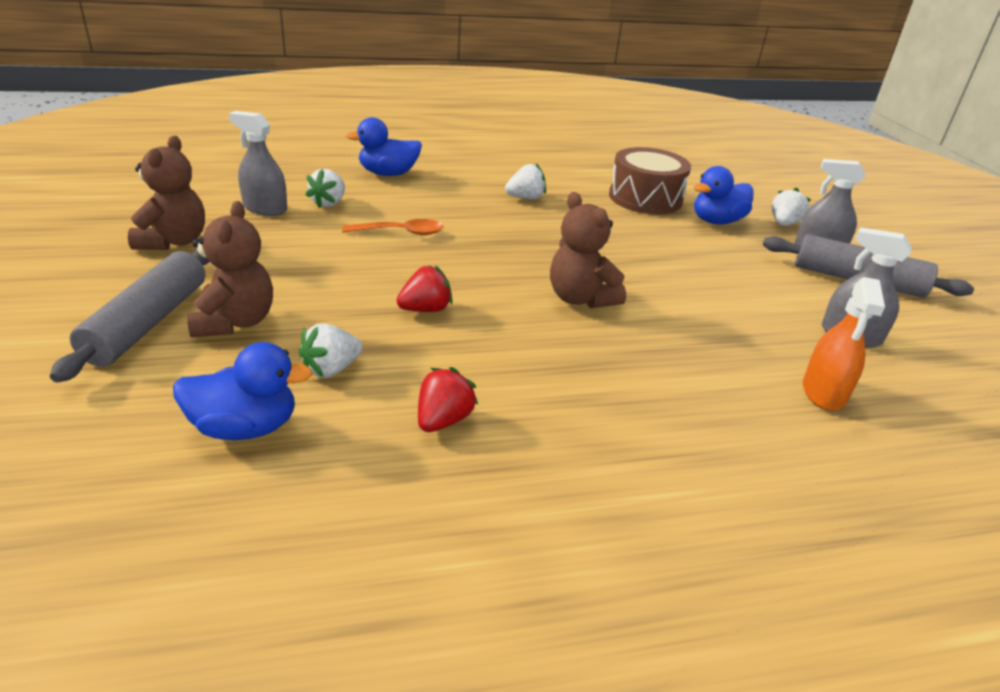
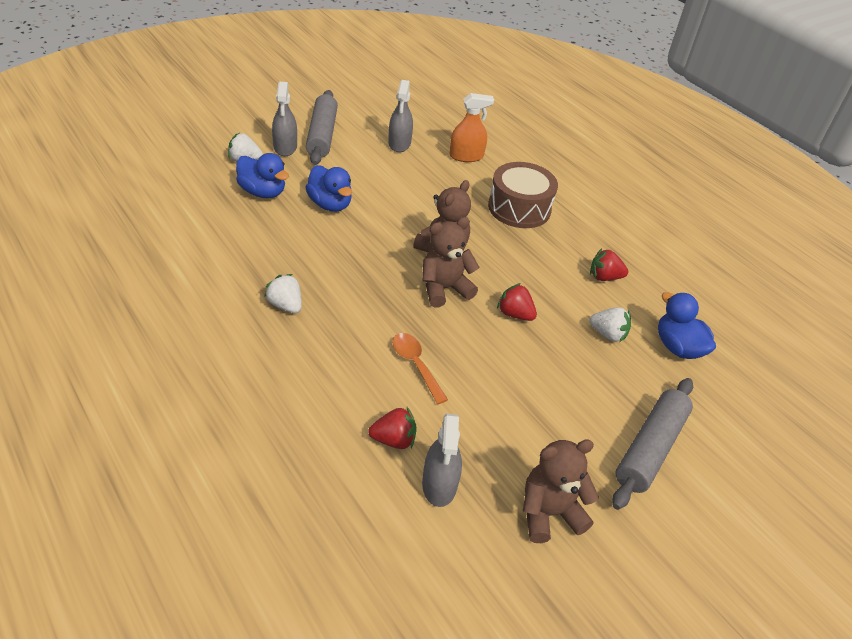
camera: 115 degrees left, 10 degrees up
grey rolling pin [50,249,210,382] -> grey rolling pin turned 45 degrees counterclockwise [612,378,693,510]
brown teddy bear [187,201,273,337] -> brown teddy bear moved to [422,217,480,308]
white strawberry [306,169,345,209] -> red strawberry [368,407,417,449]
blue duck [346,117,422,176] -> blue duck moved to [305,165,352,212]
brown drum [609,147,691,214] -> brown drum moved to [488,162,558,228]

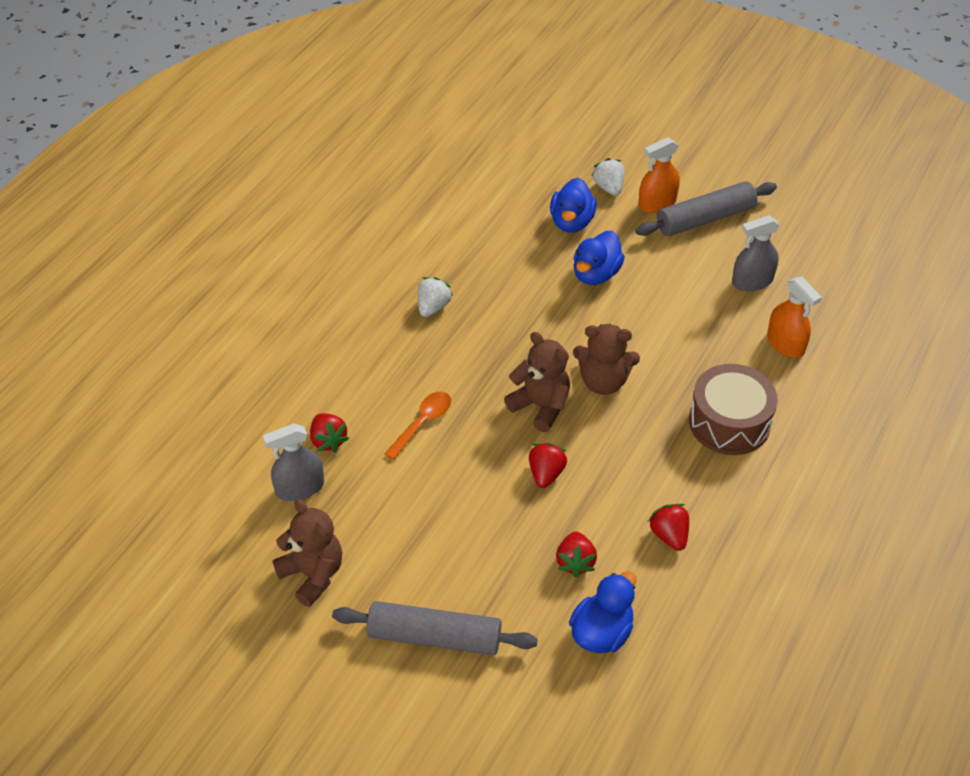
camera: 70 degrees right, 5 degrees up
grey spray bottle [272,82,297,156] -> orange spray bottle [638,137,680,213]
white strawberry [589,307,631,343] -> red strawberry [556,531,597,578]

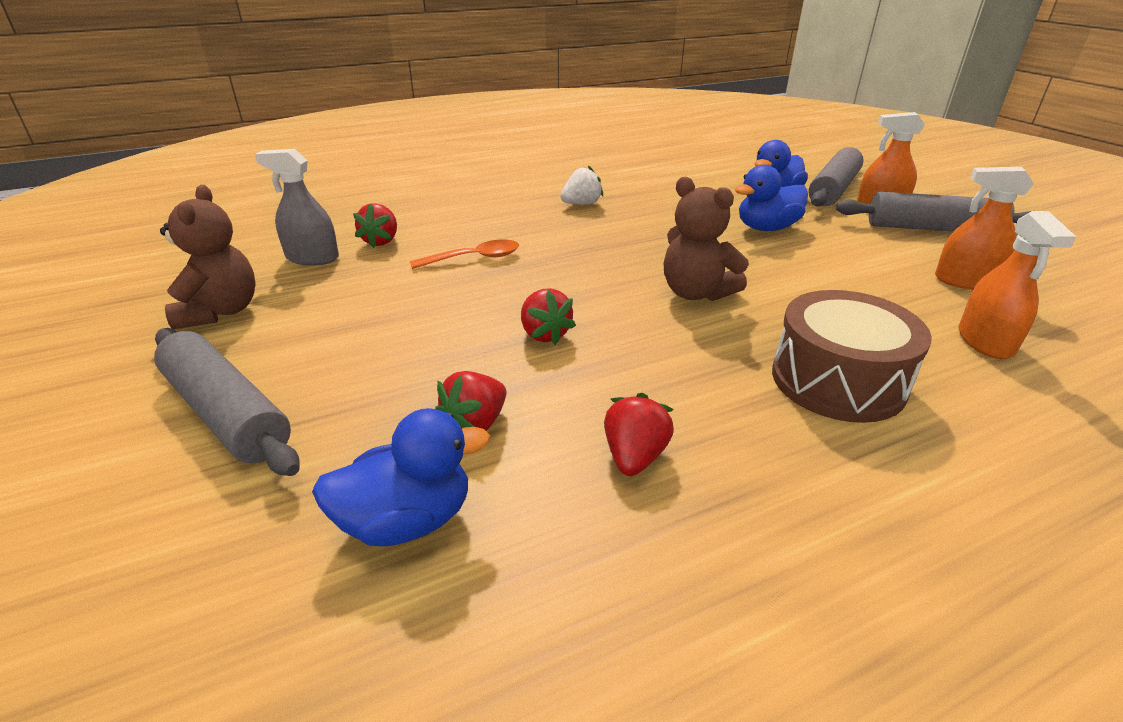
camera: 35 degrees right, 15 degrees down
brown teddy bear [504,332,570,432] -> none
red strawberry [529,443,567,488] -> red strawberry turned 105 degrees clockwise [521,288,576,345]
white strawberry [592,158,624,196] -> grey rolling pin [808,147,864,206]
grey spray bottle [732,215,780,291] -> orange spray bottle [935,167,1034,290]

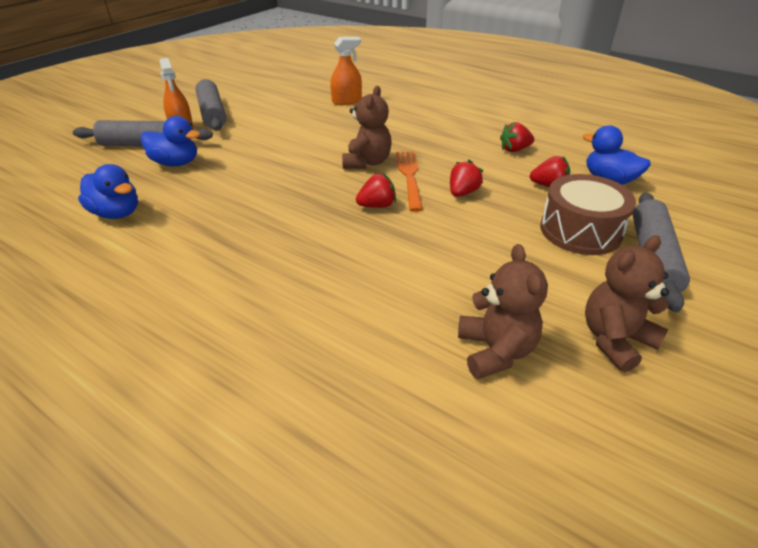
camera: 120 degrees left, 5 degrees up
grey spray bottle [255,149,339,266] -> brown teddy bear [458,244,548,379]
red strawberry [353,203,397,248] -> red strawberry moved to [356,173,396,208]
orange spoon [410,240,519,269] -> none
white strawberry [560,165,603,205] -> none
blue duck [735,165,808,231] -> blue duck moved to [78,164,138,219]
brown drum [772,290,932,423] -> brown drum moved to [540,174,636,255]
orange spray bottle [935,167,1034,290] -> none
none -> orange fork [396,151,423,212]

